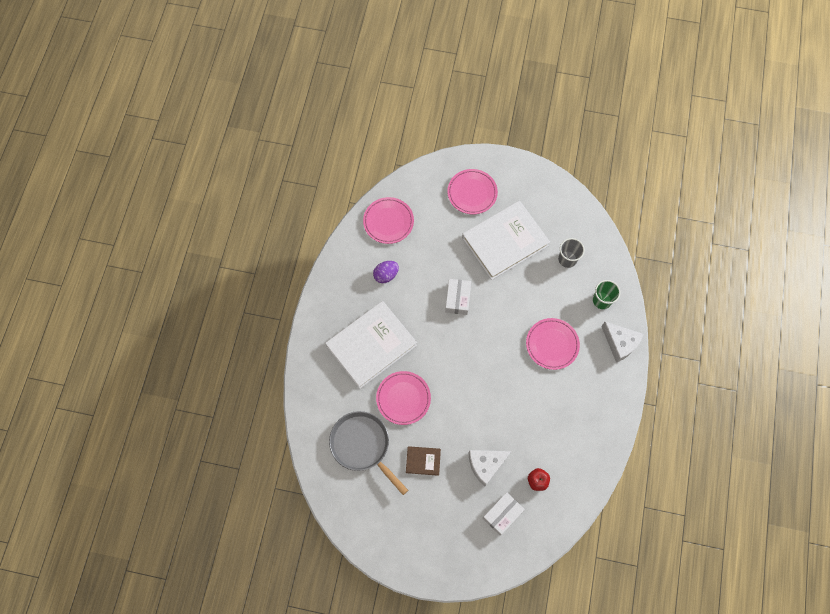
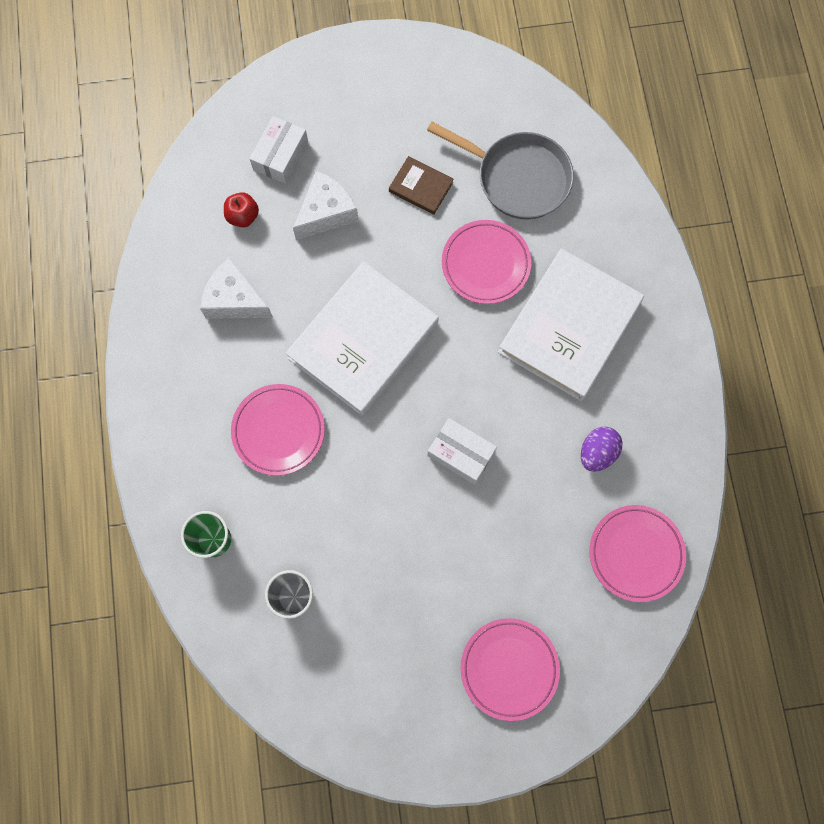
camera: 160 degrees right, 5 degrees up
brown book [406,446,441,476] -> brown book turned 45 degrees clockwise [389,156,454,215]
white box [445,279,471,315] -> white box turned 45 degrees counterclockwise [428,418,497,485]
white book [462,201,550,280] -> white book moved to [285,261,439,415]
white cheese [601,322,644,363] -> white cheese moved to [200,258,273,319]

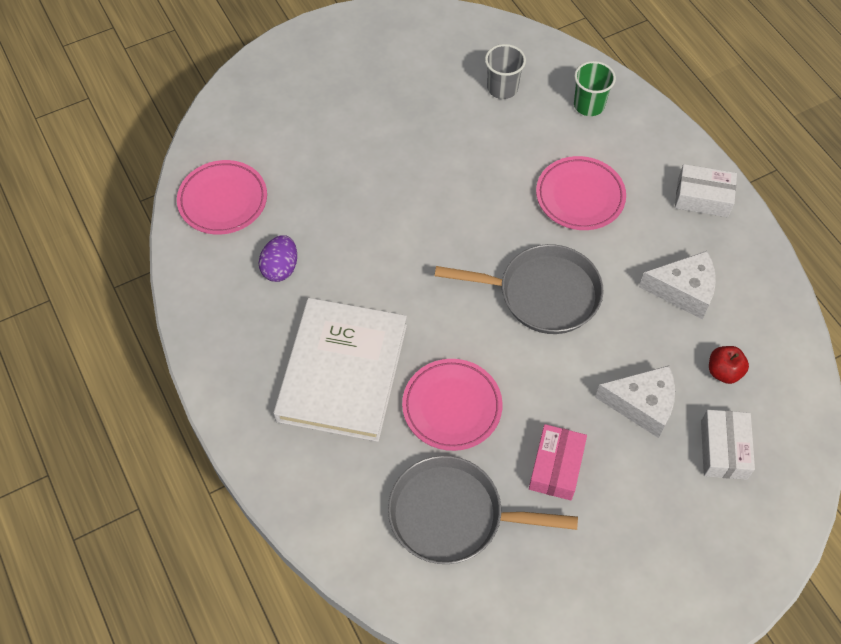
camera: 160 degrees right, 15 degrees down
white book [285,261,439,415] -> grey pan [435,244,604,334]
white cheese [293,171,359,240] -> white cheese turned 105 degrees counterclockwise [595,365,675,438]
brown book [389,156,454,215] -> pink box [529,424,587,501]
white box [428,418,497,485] -> white box moved to [675,164,737,217]
pink plate [460,618,560,721] -> none

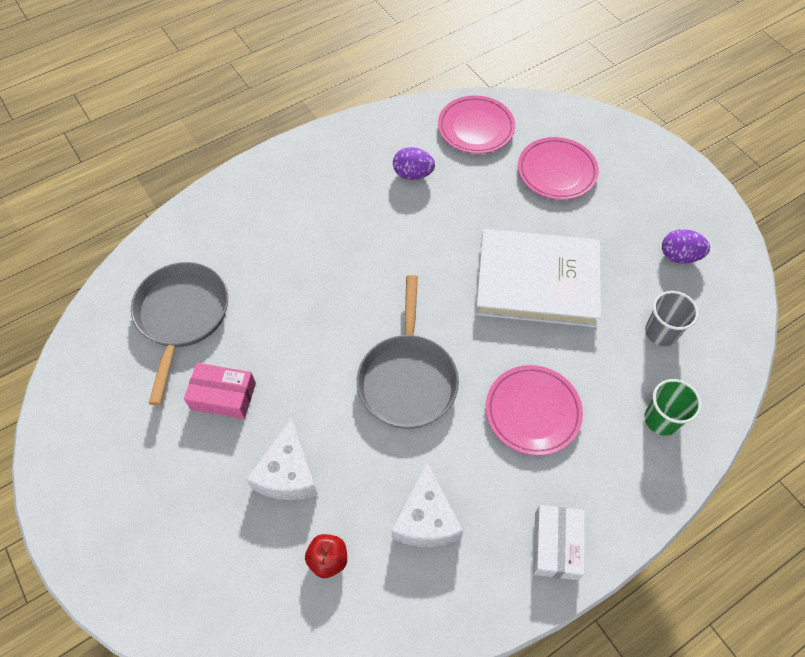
camera: 85 degrees right, 0 degrees up
white book [273,298,407,442] -> white book moved to [476,229,601,327]
pink plate [402,359,503,451] -> pink plate moved to [518,137,599,200]
white box [701,410,755,480] -> none
none -> purple egg [662,229,710,264]

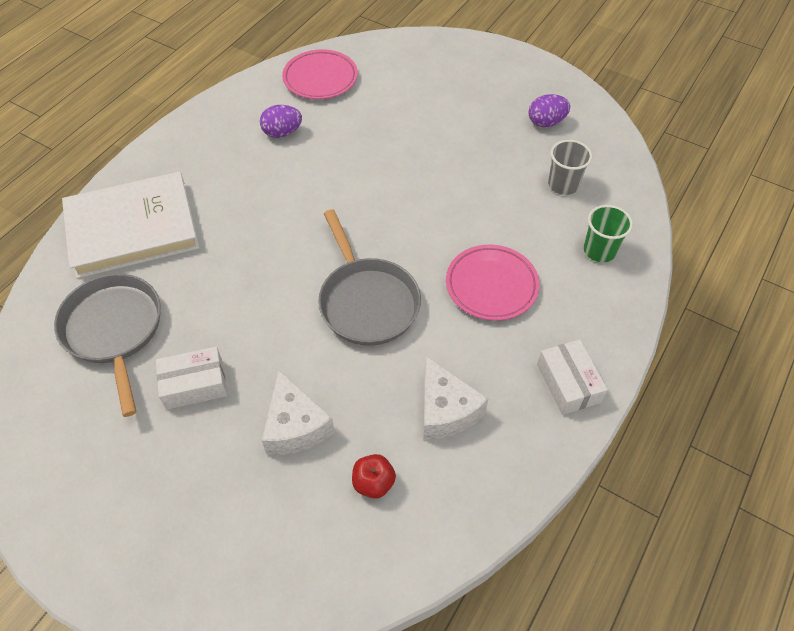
camera: 25 degrees left, 5 degrees down
pink box [184,363,256,419] -> white box [156,347,227,410]
white book [476,229,601,327] -> white book moved to [62,171,200,279]
pink plate [518,137,599,200] -> none

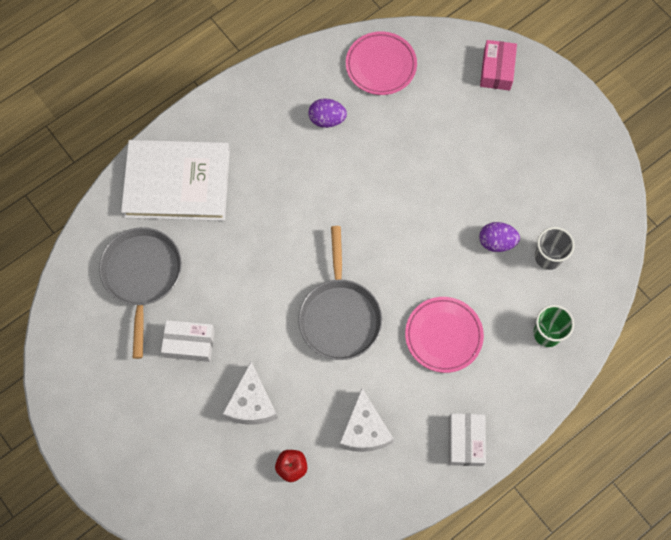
camera: 20 degrees right, 15 degrees up
purple egg [529,94,570,127] -> purple egg moved to [479,222,520,252]
none -> pink box [480,40,517,91]

